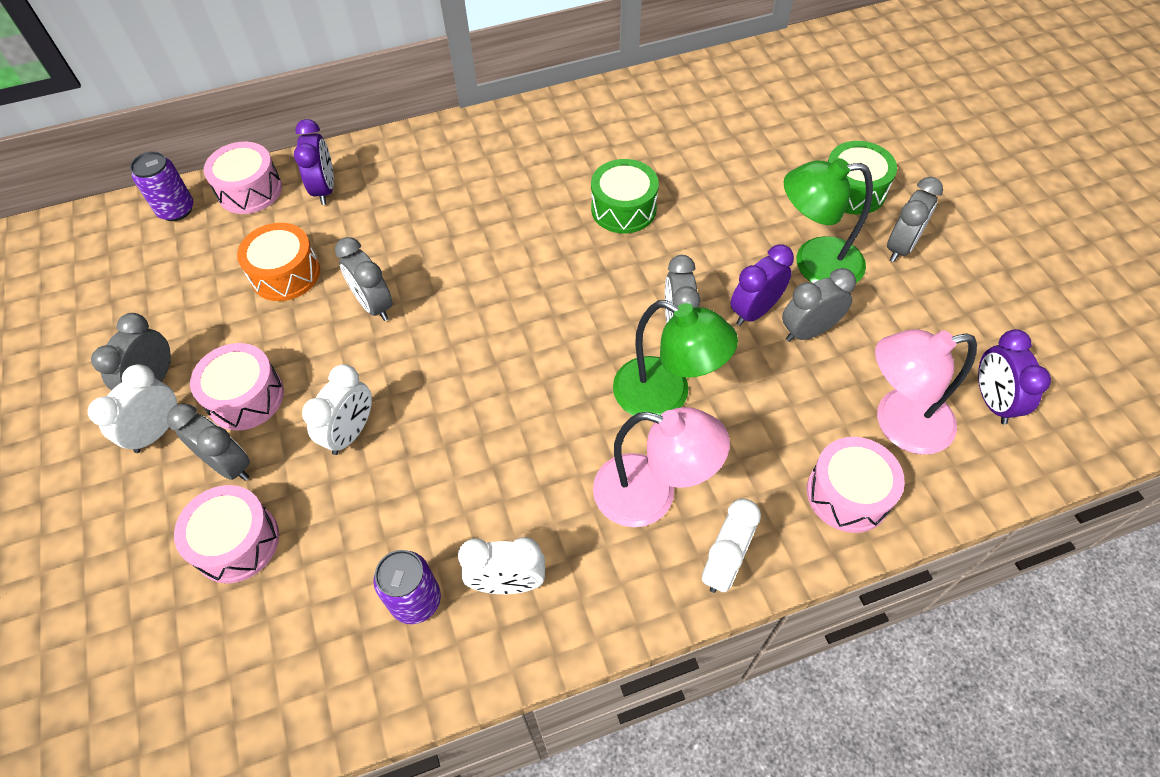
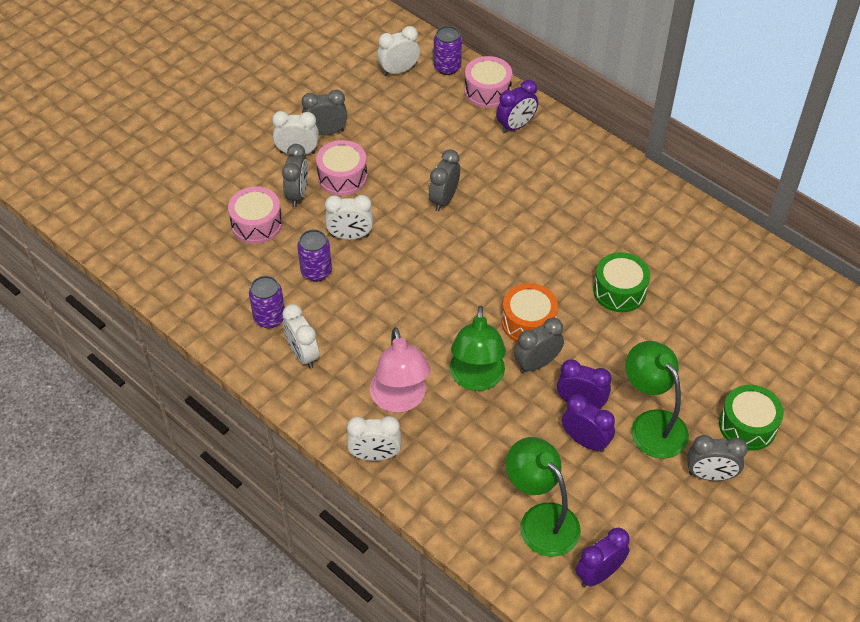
camera: 60 degrees right, 5 degrees down
orange drum [237,223,320,301] -> orange drum moved to [502,283,558,342]
grey clock [782,268,856,342] -> purple clock [562,394,615,452]
pink drum [807,437,905,533] -> none
pink lamp [875,329,977,455] -> green lamp [506,437,581,557]
none -> purple can [297,229,332,282]
none -> white clock [377,26,420,76]

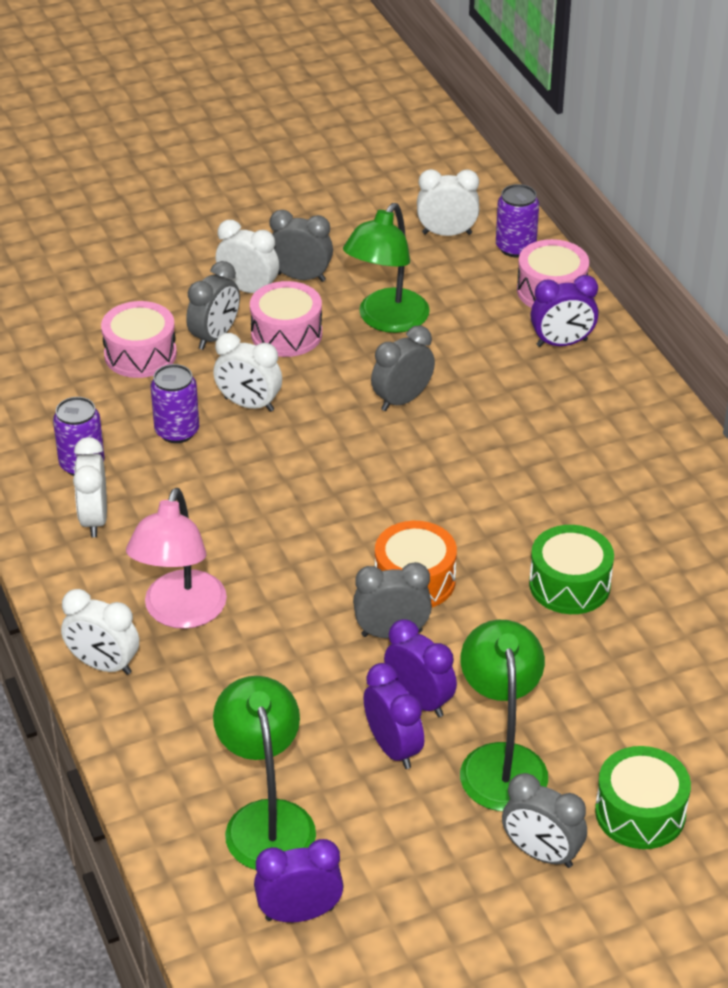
camera: 25 degrees right, 10 degrees down
green lamp [450,305,506,391] -> green lamp moved to [343,203,430,333]

